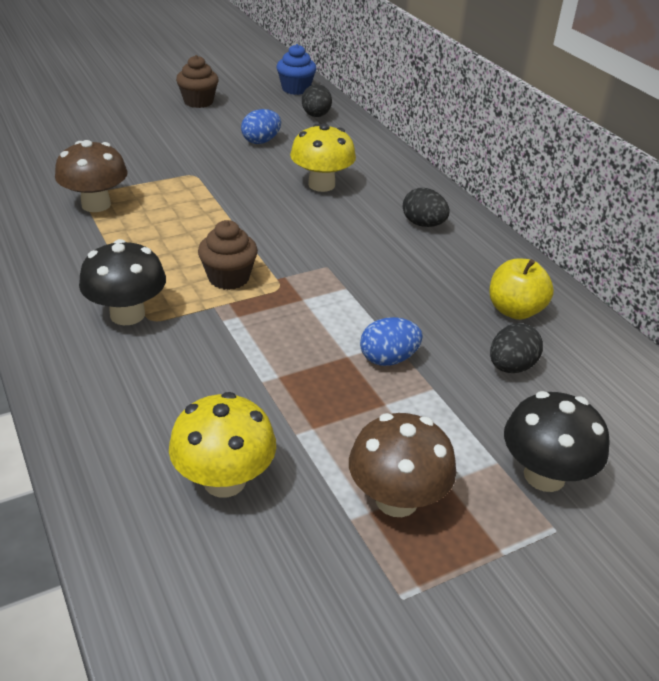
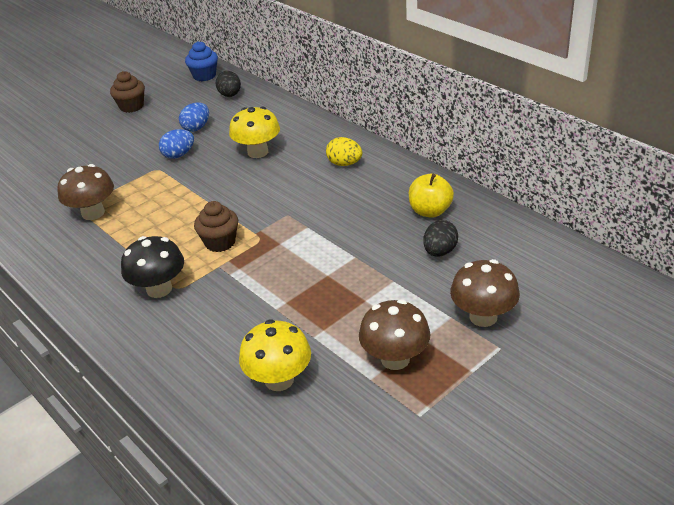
camera: 10 degrees left, 0 degrees up
blue egg [360,317,423,366] -> blue egg moved to [159,129,194,159]
black egg [403,188,450,227] -> yellow egg [326,137,362,166]
black mushroom [504,391,610,492] -> brown mushroom [450,259,520,327]

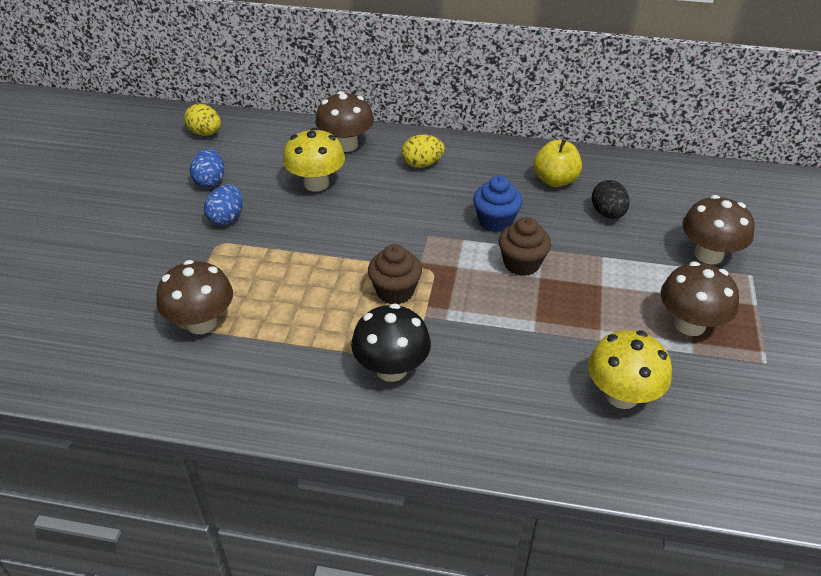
camera: 40 degrees left, 5 degrees up
brown cupcake [110,71,145,113] -> brown cupcake moved to [499,217,551,276]
blue cupcake [185,41,218,81] -> blue cupcake moved to [473,176,523,232]
black egg [216,71,241,97] -> yellow egg [184,104,221,136]
none -> brown mushroom [315,91,374,152]

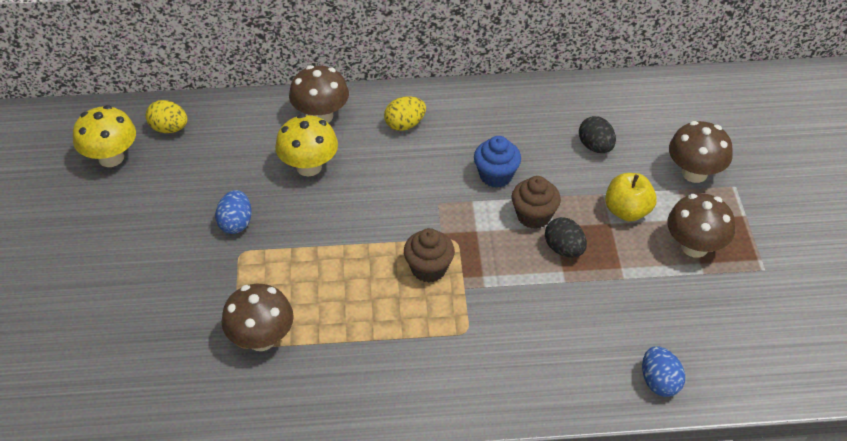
camera: 15 degrees left, 5 degrees up
blue egg [190,149,224,188] -> blue egg moved to [642,346,685,397]
black mushroom [351,303,431,382] -> none
yellow apple [533,139,582,187] -> yellow apple moved to [605,173,657,222]
yellow mushroom [588,330,672,409] -> yellow mushroom moved to [73,105,136,167]
none -> black egg [545,217,587,258]

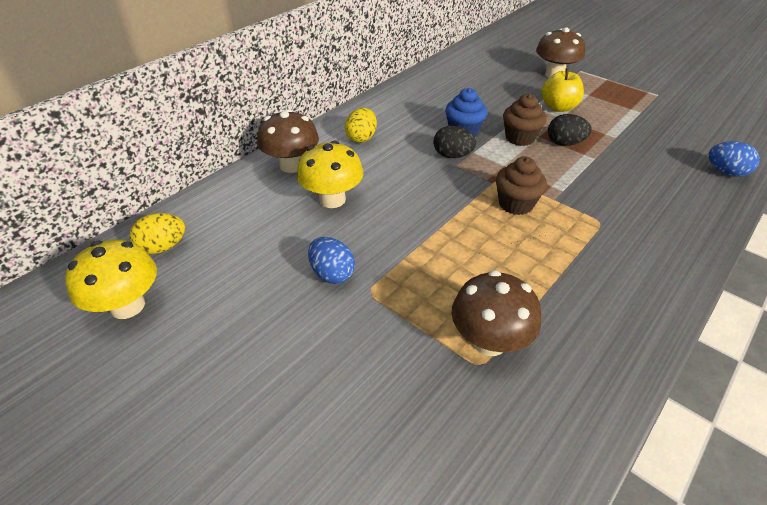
camera: 45 degrees left, 5 degrees down
black egg [579,116,616,153] -> black egg moved to [434,125,476,158]
brown mushroom [667,193,735,258] -> none

